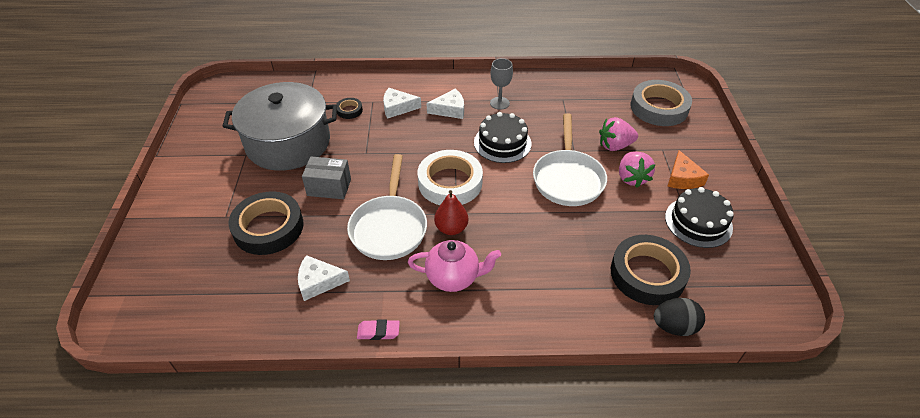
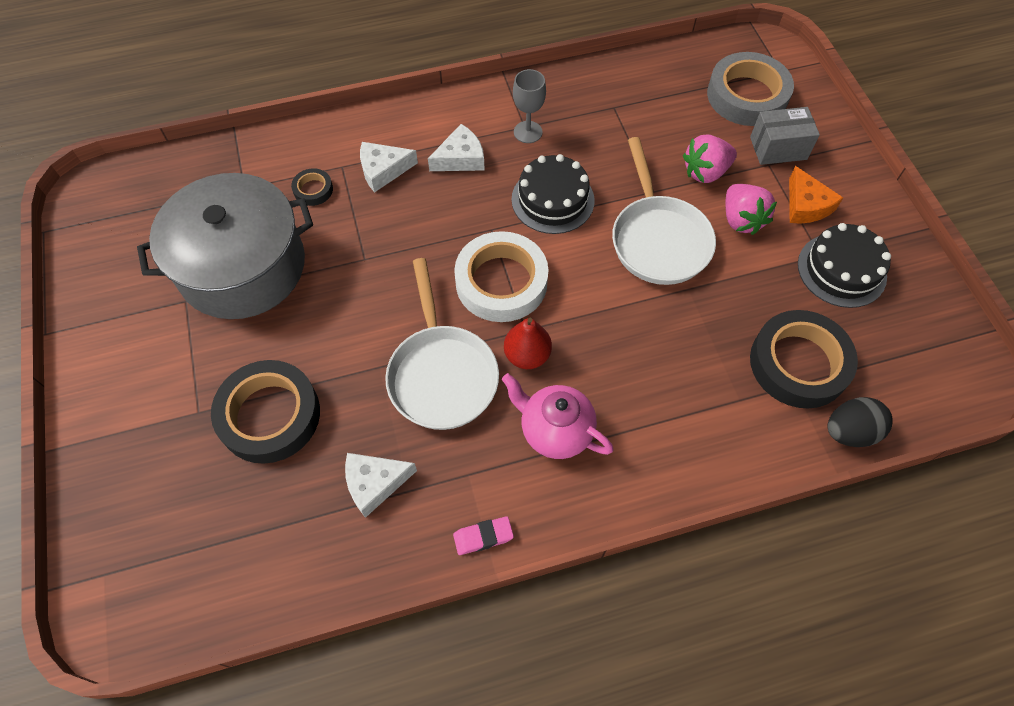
camera: 15 degrees left, 15 degrees up
grey box [302,157,351,199] -> grey box moved to [750,107,820,165]
pink teapot [408,240,501,292] -> pink teapot turned 135 degrees counterclockwise [502,373,614,459]

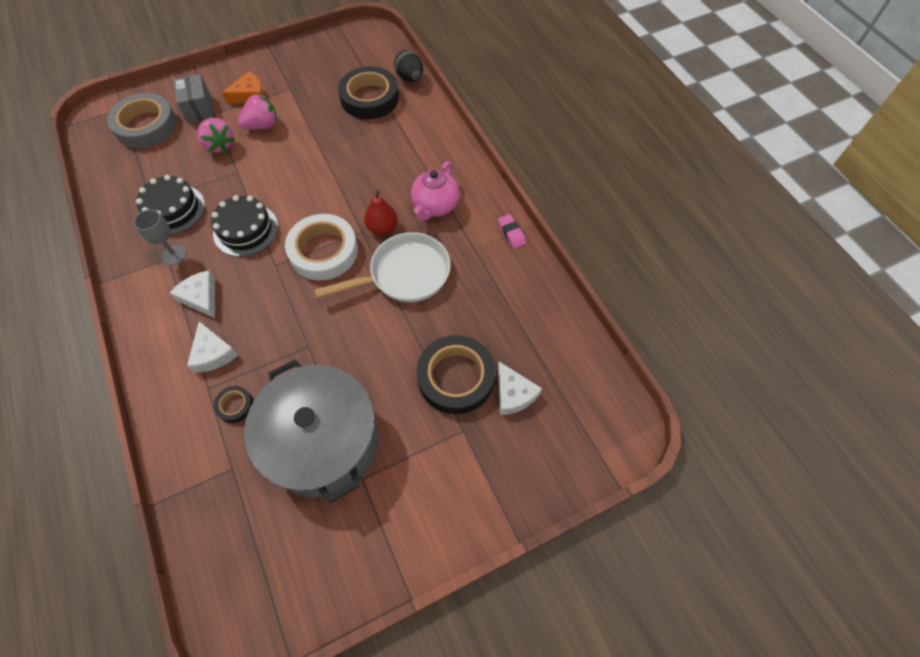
camera: 100 degrees left, 0 degrees up
white cheese [345,453,417,518] -> white cheese moved to [498,362,542,415]
white pan [612,137,716,285] -> none
black cake [798,223,891,308] -> black cake moved to [136,175,205,235]

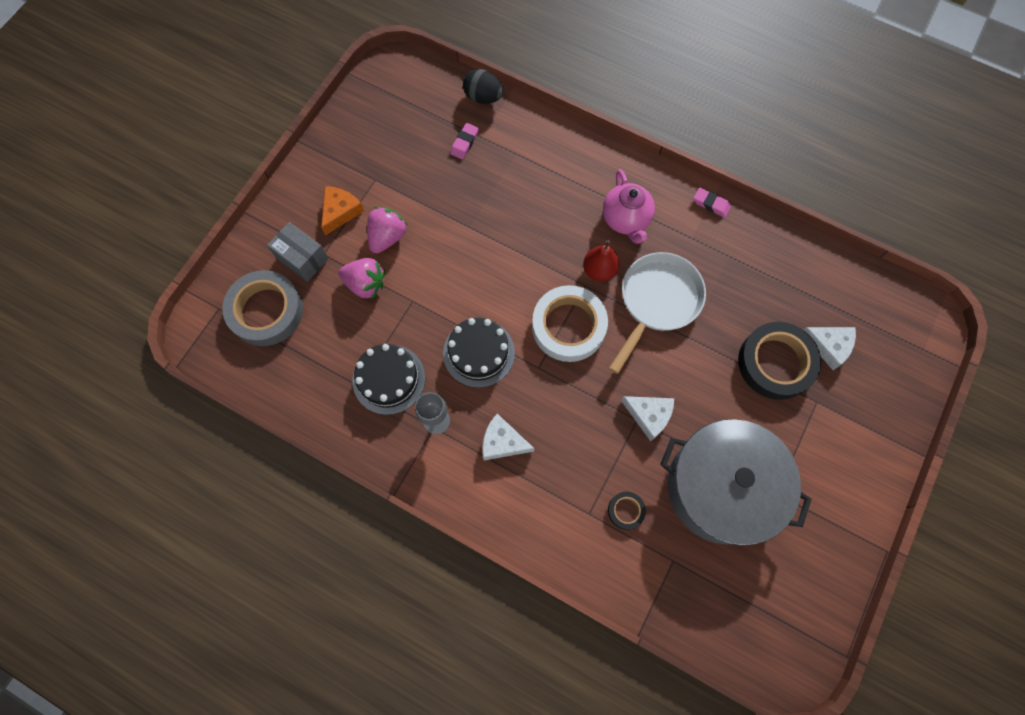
camera: 35 degrees left, 10 degrees up
white cheese [187,321,238,373] -> white cheese moved to [621,396,674,441]
black tape [338,66,399,119] -> pink eraser [450,123,479,159]

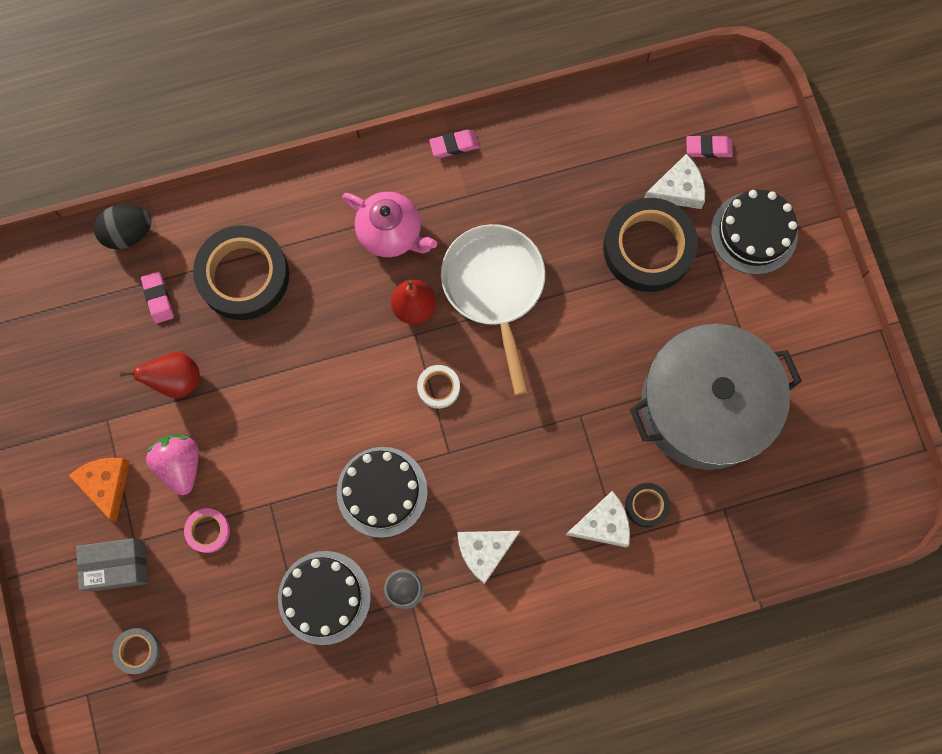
camera: 45 degrees left, 5 degrees up
grey tape [222,270,303,346] -> grey tape [112,628,160,674], size x0.46
pink strawberry [338,258,385,299] -> pink tape [184,508,230,553]
white tape [532,285,608,362] -> white tape [417,365,460,409], size x0.46
white cheese [621,396,674,441] -> white cheese moved to [565,491,630,547]
none -> red pear [120,352,200,398]
none -> black tape [193,225,289,320]
none -> pink eraser [686,135,733,158]
none -> black cake [711,190,798,275]

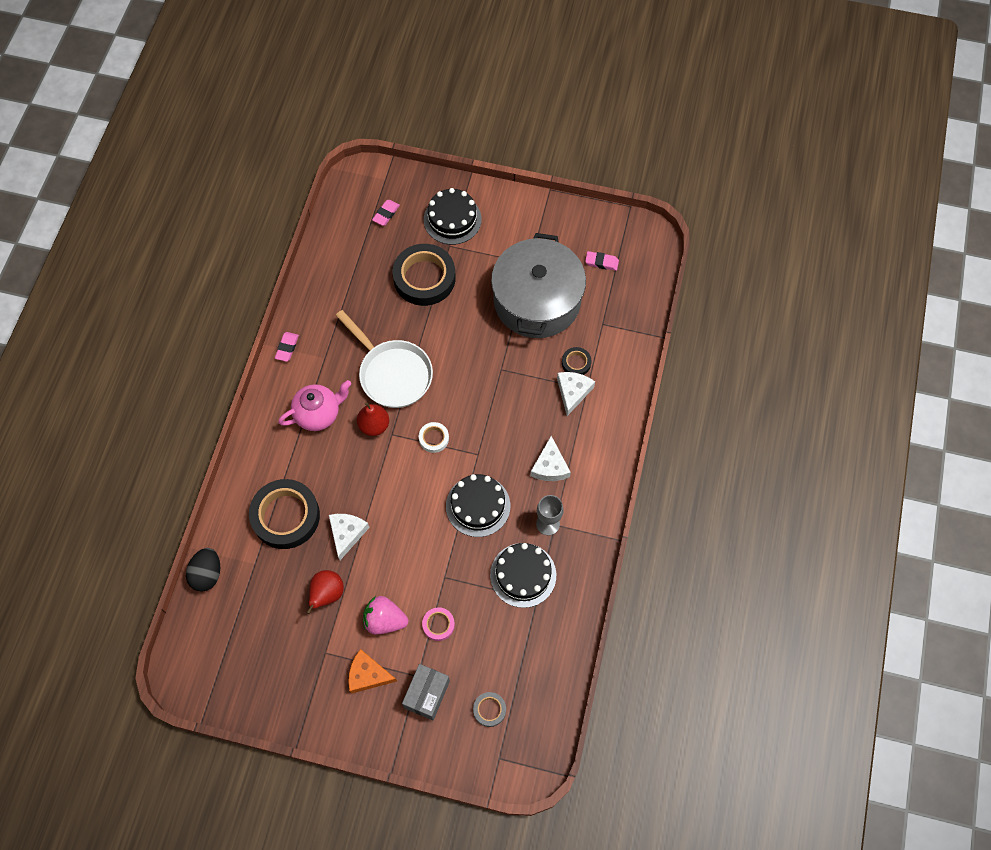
camera: 60 degrees left, 10 degrees down
pink eraser [141,272,174,323] -> pink eraser moved to [585,251,619,271]
white pan [441,224,545,395] -> white pan turned 150 degrees counterclockwise [336,310,433,408]
white cheese [644,154,705,209] -> white cheese moved to [329,514,370,560]

